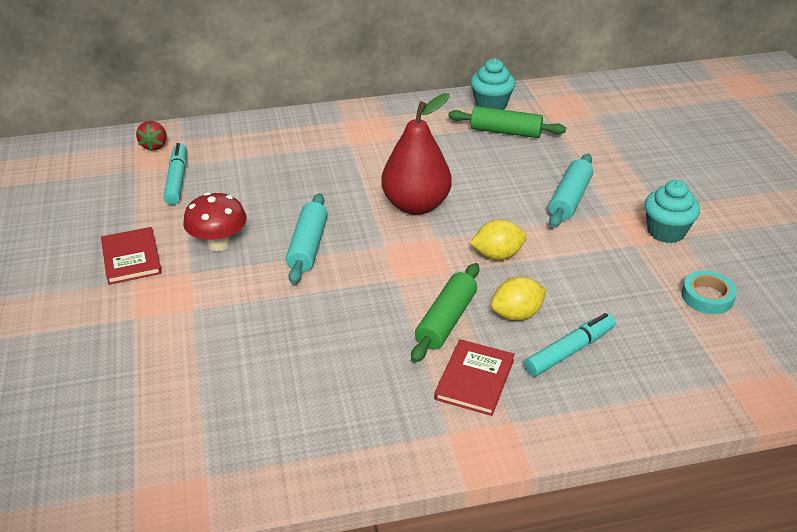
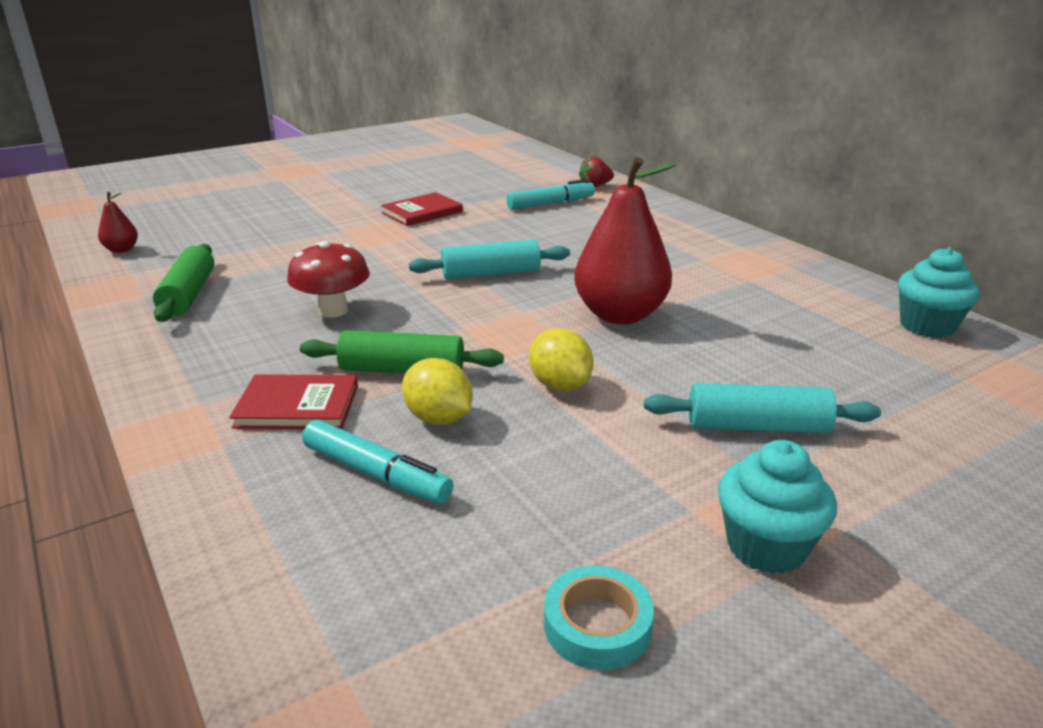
camera: 70 degrees right, 10 degrees down
red mushroom [183,192,247,251] -> red mushroom moved to [287,241,370,318]
green rolling pin [448,106,566,138] -> green rolling pin moved to [153,244,214,322]
none -> red pear [98,192,138,253]

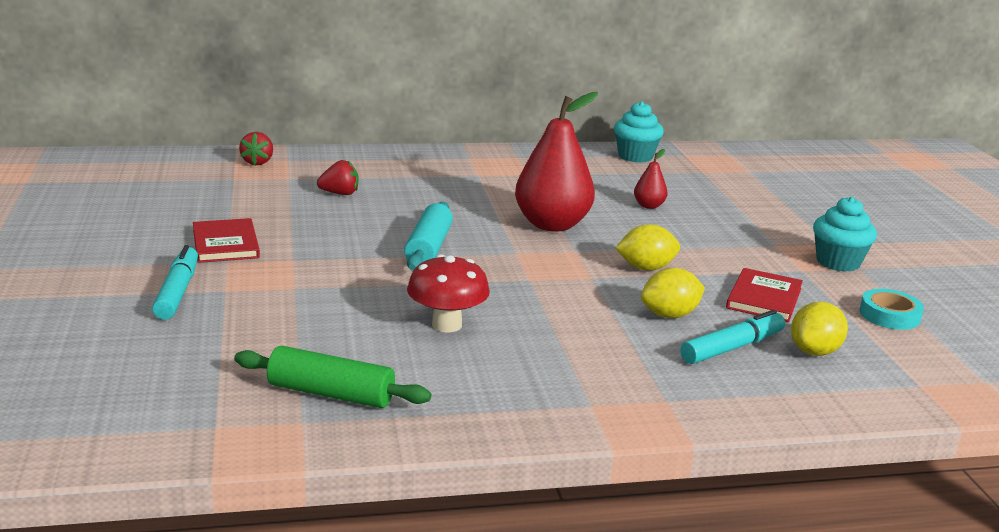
camera: 70 degrees left, 5 degrees down
red pear [98,192,138,253] -> red pear moved to [634,149,668,209]
red book [229,374,358,429] -> red book moved to [726,268,803,322]
green rolling pin [300,330,504,374] -> none
turquoise marker [506,179,595,210] -> turquoise marker moved to [152,245,198,320]
turquoise rolling pin [644,383,881,433] -> none
none -> red strawberry [317,160,358,195]
none -> yellow lemon [791,302,848,356]

